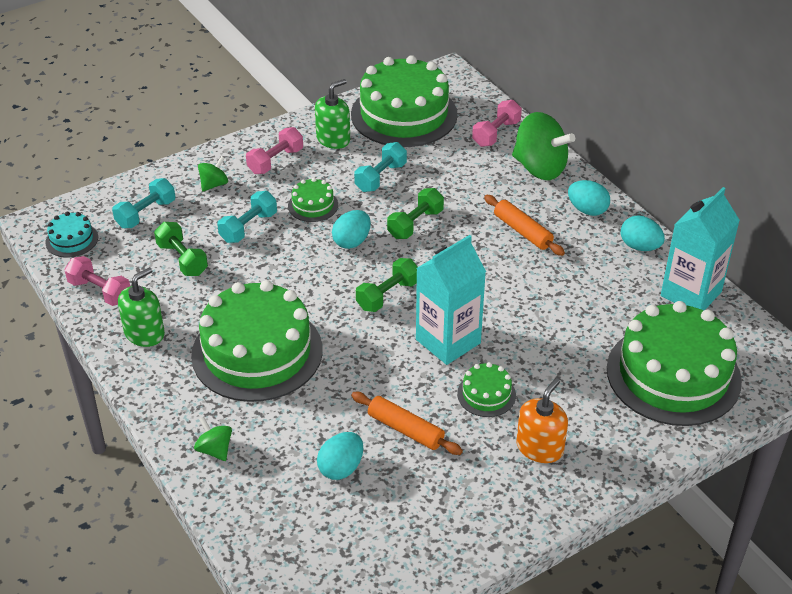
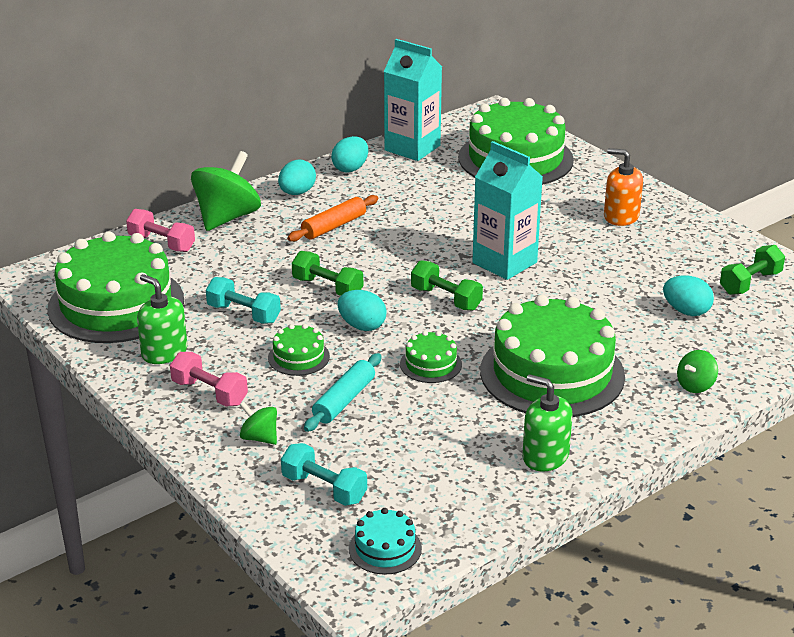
camera: 95 degrees left, 10 degrees down
pink dumbbell [64,256,130,306] -> none
green dumbbell [154,222,208,276] -> green dumbbell moved to [720,245,785,295]
turquoise dumbbell [217,191,277,243] -> turquoise rolling pin [304,353,382,432]
orange rolling pin [351,392,463,455] -> none
green cake [457,362,516,417] -> green cake moved to [400,331,462,383]

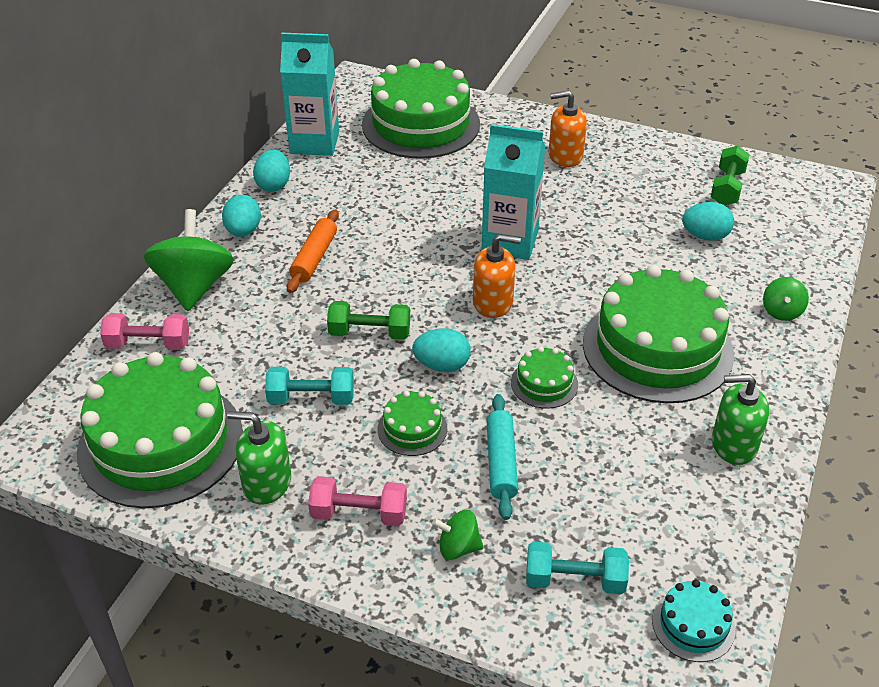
camera: 30 degrees left, 10 degrees up
green dumbbell [411,260,483,311] -> orange soap dispenser [473,234,521,318]

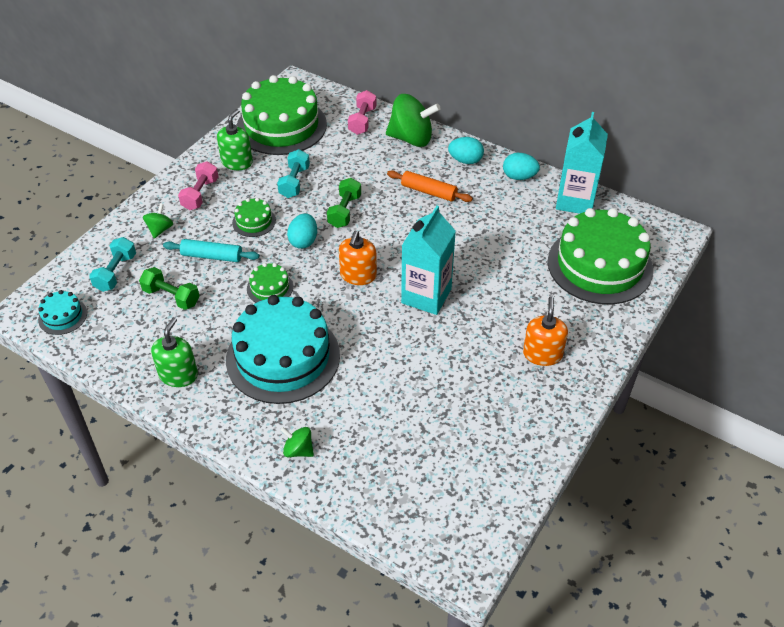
camera: 100 degrees right, 5 degrees up
green cake [583,265,734,403] -> turquoise cake [226,295,340,404]
turquoise egg [682,202,734,241] -> none
green dumbbell [711,145,750,205] -> green dumbbell moved to [139,267,199,310]

